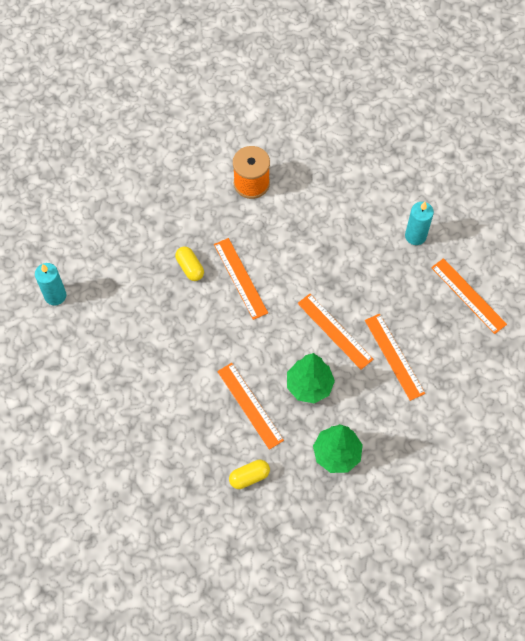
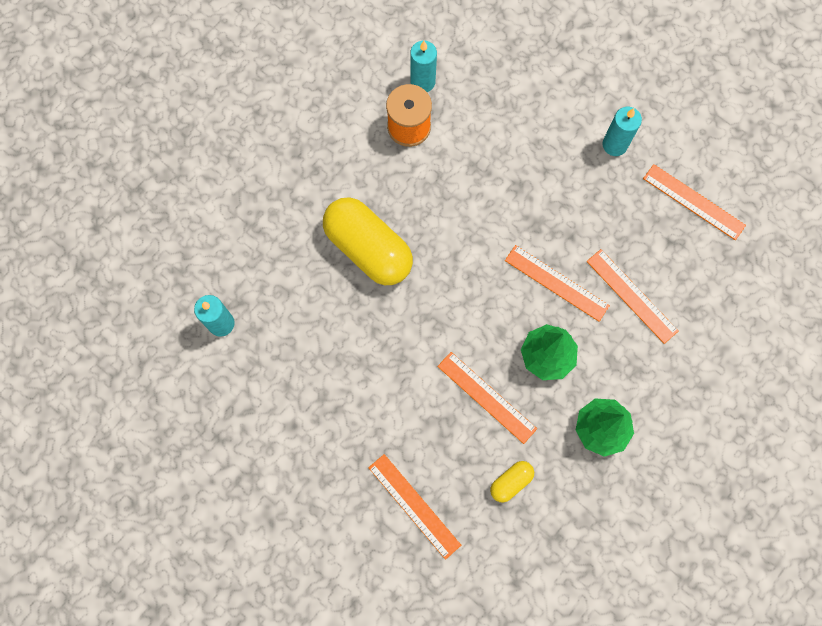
camera: 15 degrees left, 10 degrees up
yellow capsule [175,246,204,281] -> yellow capsule [323,198,413,285], size x2.21
orange ruler [214,238,268,320] -> orange ruler moved to [368,454,461,560]
none -> turquoise candle [410,41,437,92]

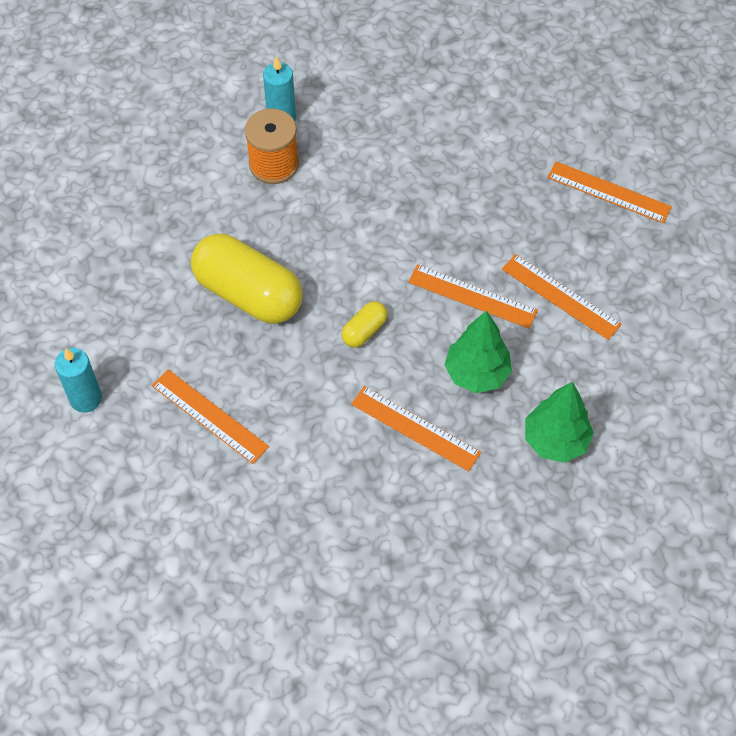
camera: 10 degrees left, 15 degrees down
orange ruler [368,454,461,560] -> orange ruler moved to [152,369,269,464]
yellow capsule [490,461,534,503] -> yellow capsule moved to [341,301,388,348]
turquoise candle [603,107,642,156] -> none

